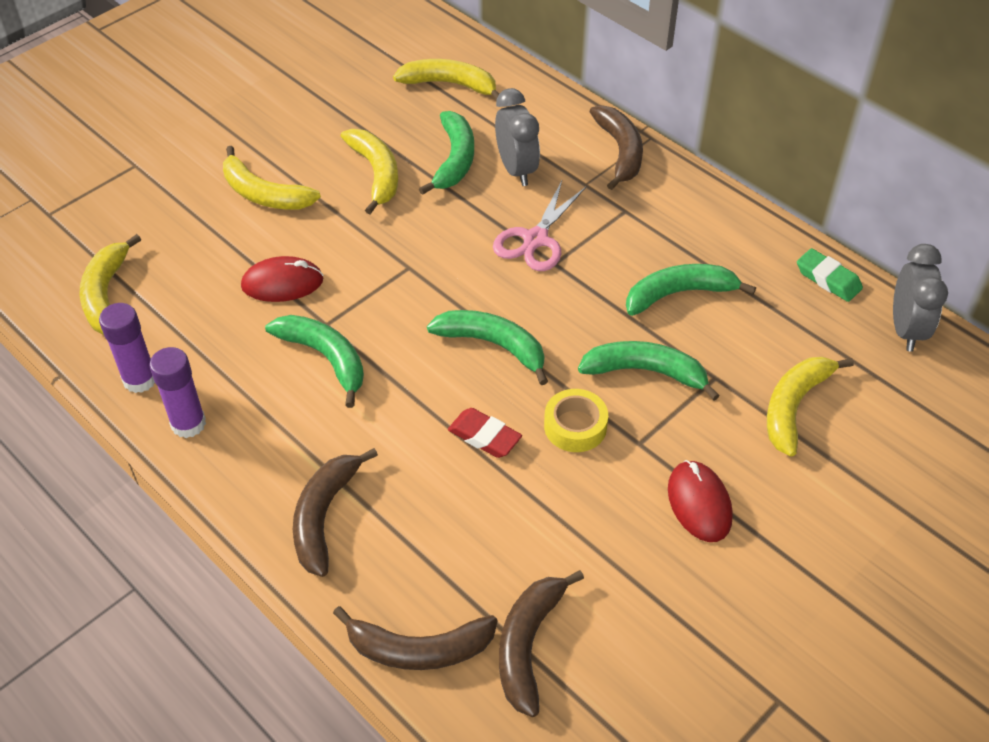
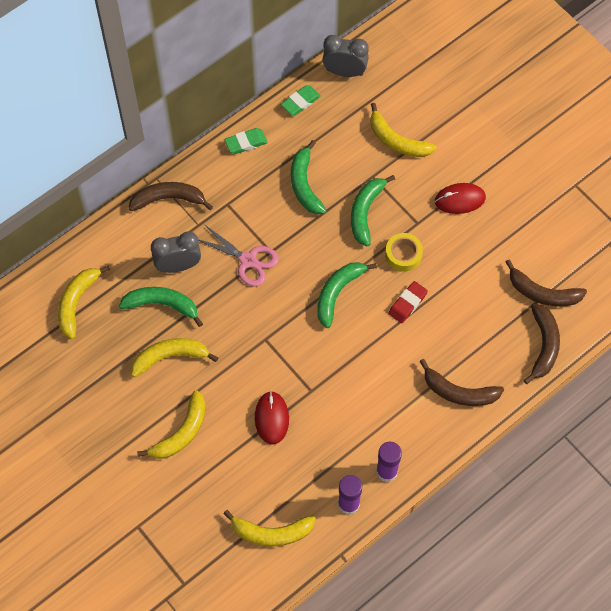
camera: 85 degrees left, 15 degrees up
green banana [265,315,364,408] -> none
none -> green eraser [224,128,268,154]

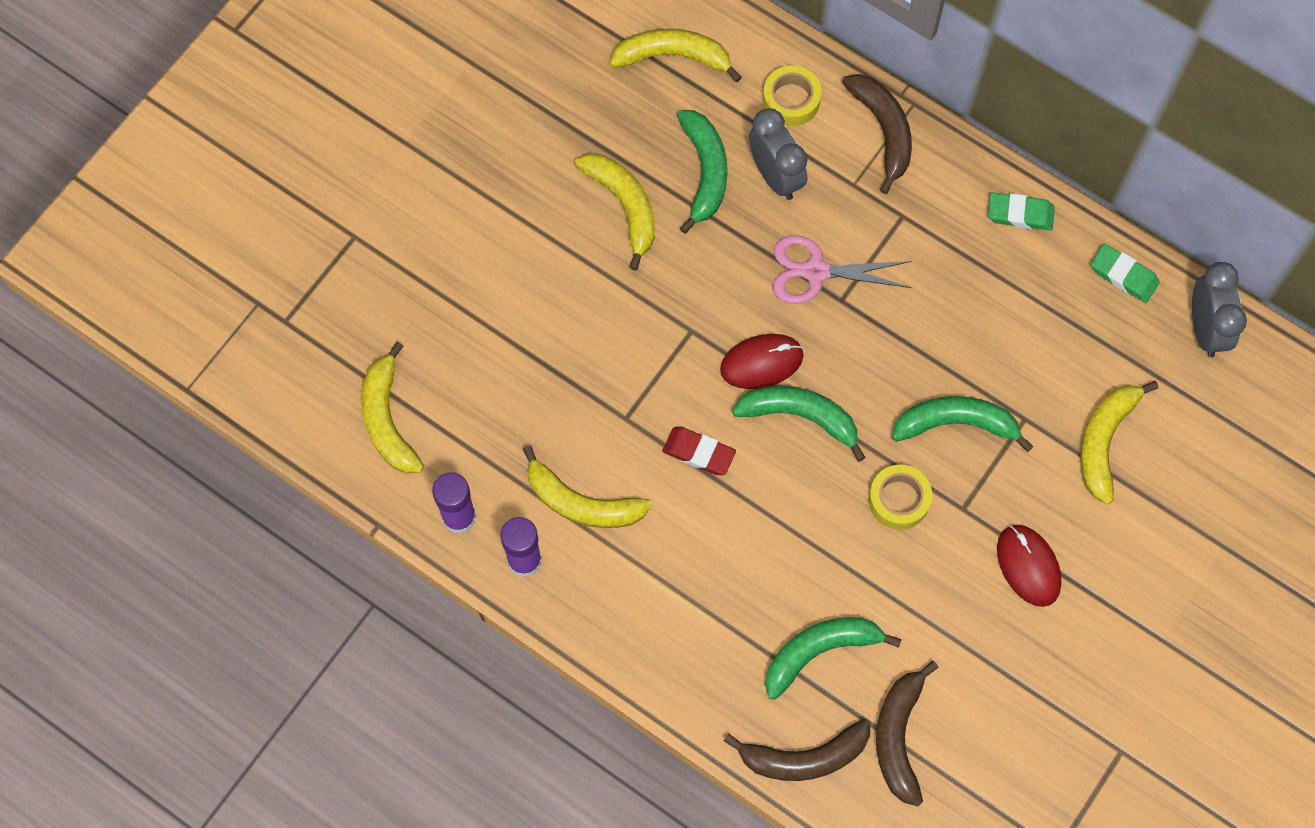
camera: 75 degrees right, 5 degrees up
yellow banana [137,390,206,459] -> yellow banana moved to [523,446,652,528]
pink scissors [198,224,279,287] -> pink scissors turned 75 degrees clockwise [773,235,912,304]
green eraser [224,128,268,154] -> green eraser turned 45 degrees counterclockwise [988,192,1055,230]
red mouse [255,391,289,444] -> red mouse moved to [720,334,804,389]
green banana [291,140,327,214] -> green banana moved to [765,617,902,700]
red eraser [388,281,428,323] -> red eraser moved to [662,427,736,475]
brown banana [419,359,504,406] -> none
none -> yellow tape [763,65,822,126]

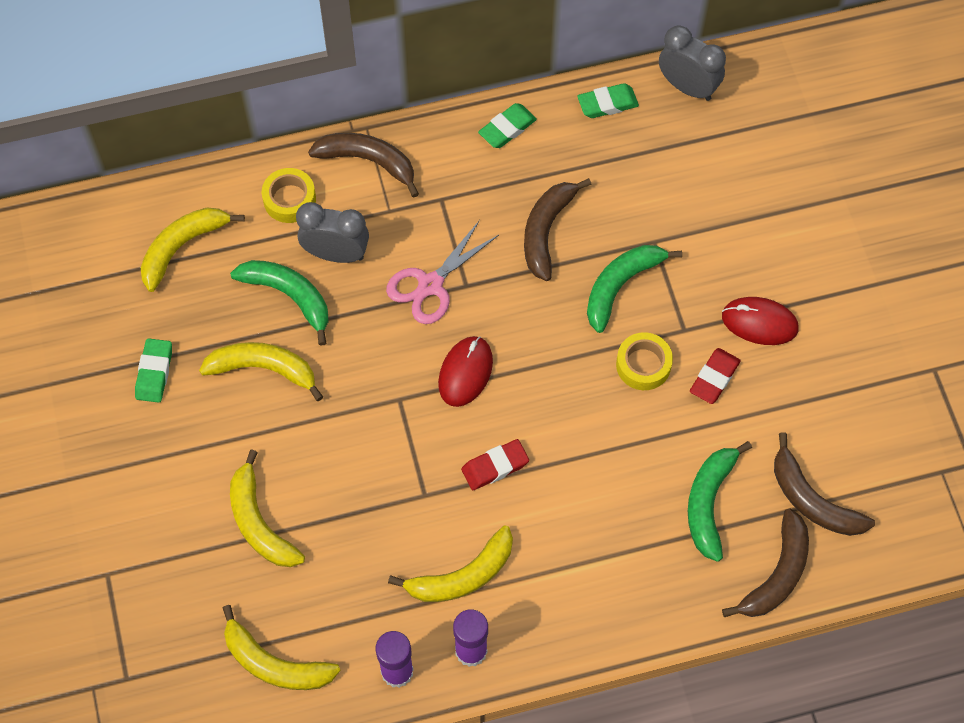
camera: 50 degrees left, 5 degrees down
green banana [732,386,866,462] -> none
yellow banana [1080,381,1158,504] -> yellow banana moved to [230,449,305,567]
none -> green eraser [135,338,172,403]
none -> brown banana [524,178,592,281]
none -> red eraser [690,348,741,404]

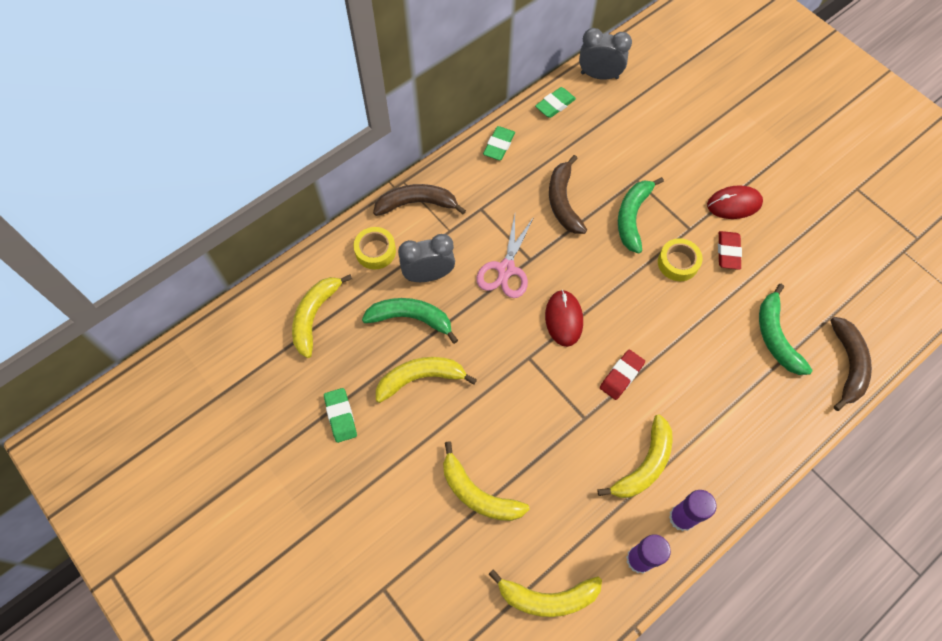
camera: 25 degrees left, 0 degrees up
brown banana [774,432,875,536] -> none

